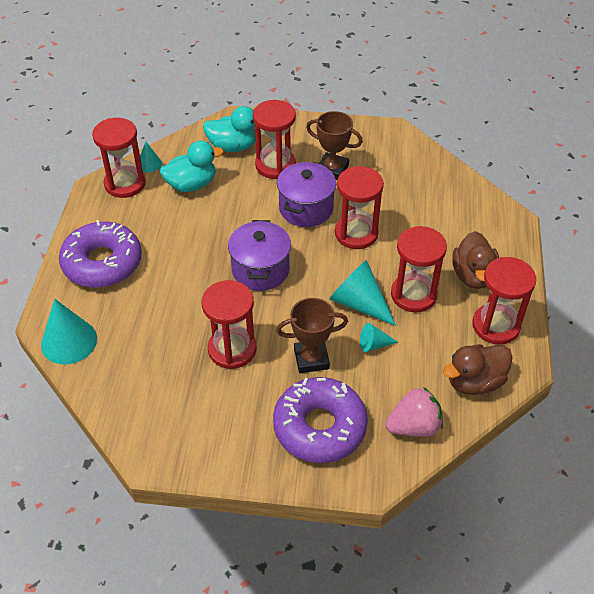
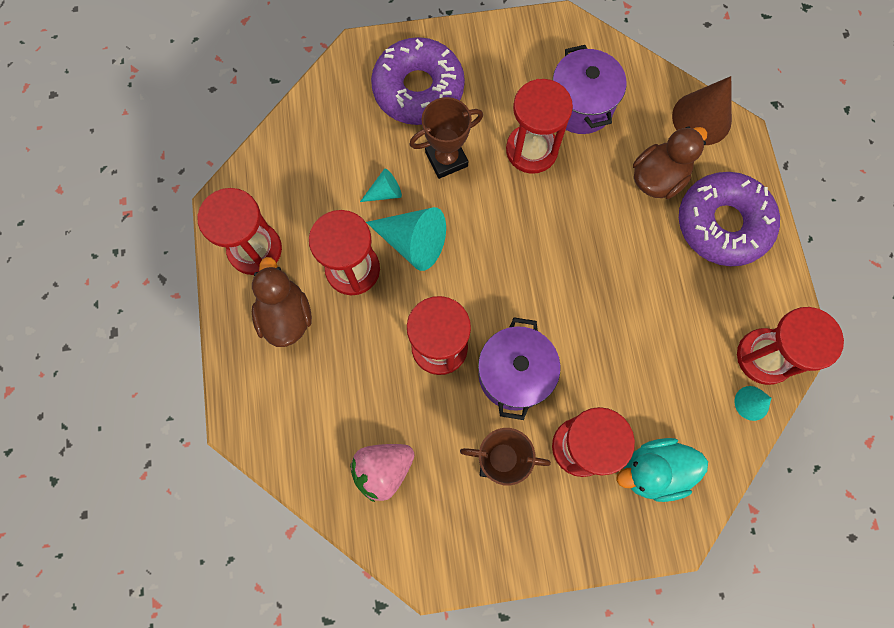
camera: 165 degrees right, 25 degrees up
turquoise cone [41,299,97,364] -> brown cone [672,76,732,145]
turquoise duck [160,140,224,192] -> none
purple pot [228,220,291,291] -> purple pot moved to [553,45,626,134]
pink strawberry [385,387,443,437] -> pink strawberry moved to [350,444,415,502]
brown duck [443,344,513,395] -> brown duck moved to [633,126,707,199]

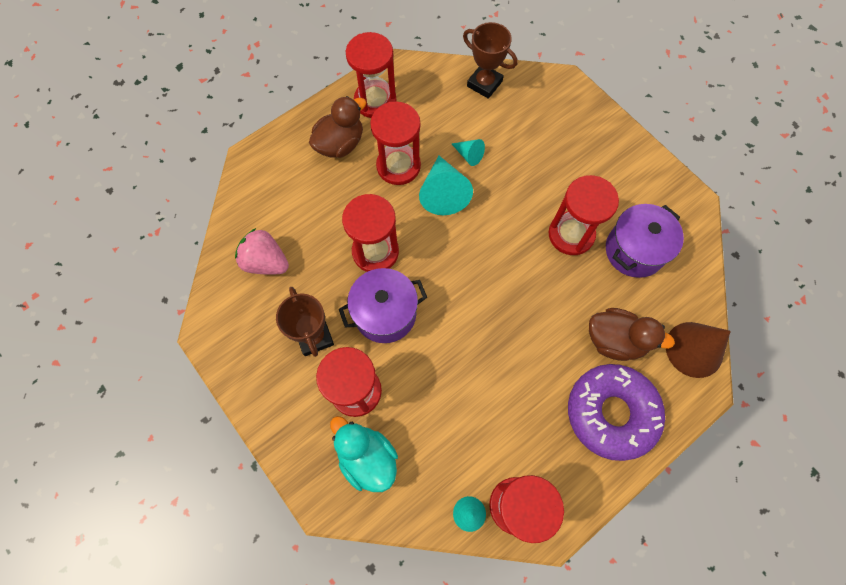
camera: 60 degrees right, 5 degrees down
purple donut [371,37,465,125] -> none
brown trophy [410,97,483,179] -> brown trophy moved to [463,22,518,99]

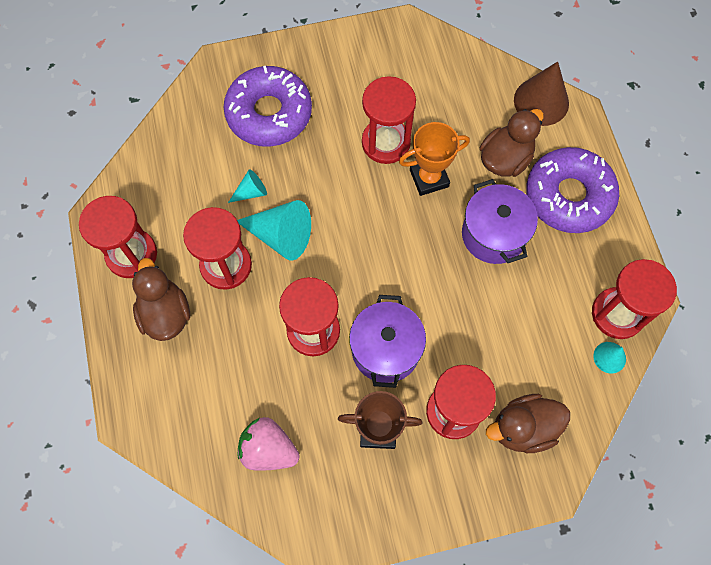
camera: 65 degrees left, 0 degrees up
pink strawberry [235,228,289,275] -> pink strawberry turned 60 degrees clockwise [237,417,299,471]
turquoise duck [330,416,398,492] -> brown duck [486,394,570,453]
brown trophy [463,22,518,99] -> none
purple pot [606,204,684,278] -> purple pot moved to [462,179,538,264]
none -> purple donut [223,66,312,147]
none -> orange trophy [399,122,470,196]

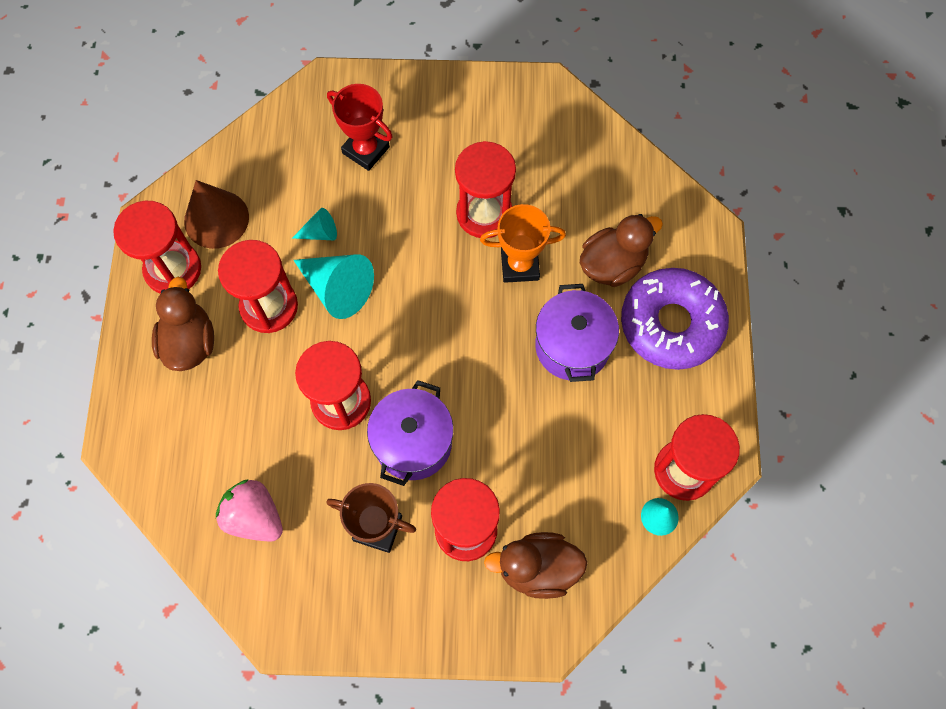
camera: 15 degrees right, 0 degrees up
purple donut [223,66,312,147] -> red trophy [327,84,393,171]
brown cone [514,61,569,126] -> brown cone moved to [184,180,249,249]

